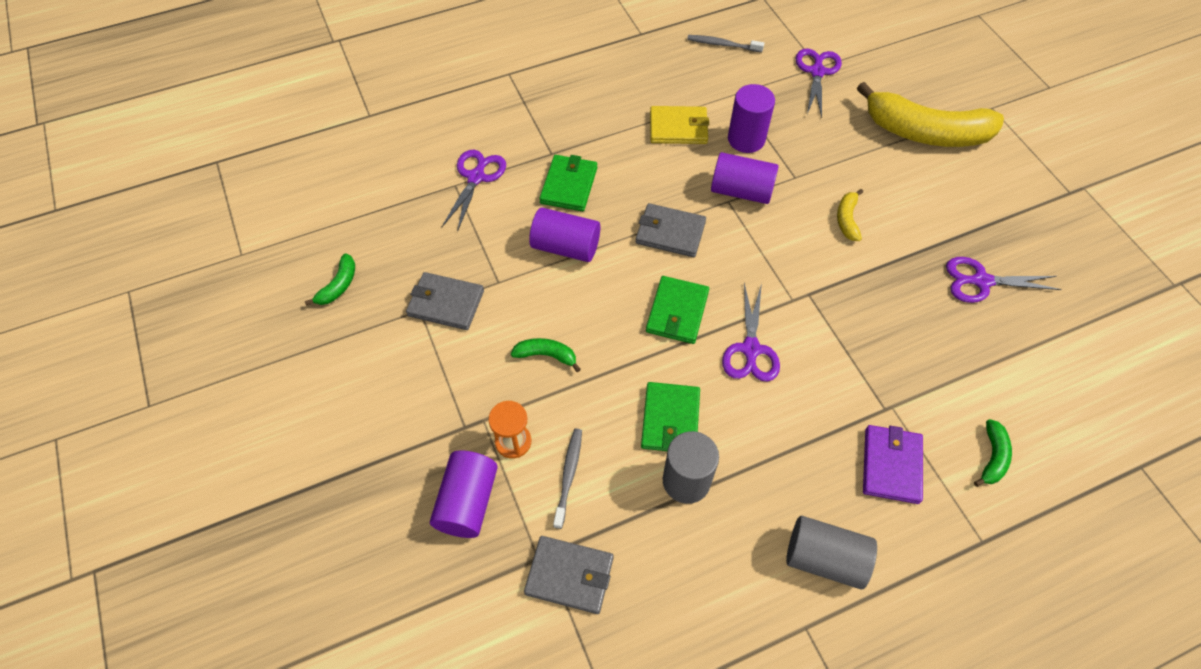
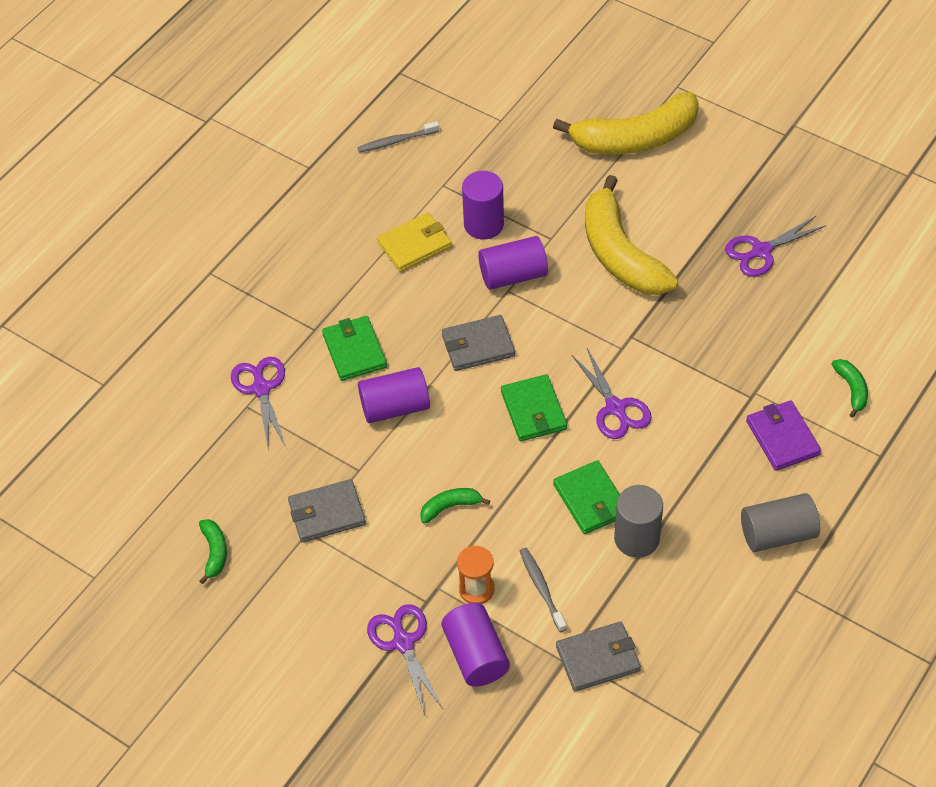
camera: 30 degrees left, 5 degrees down
purple scissors [795,48,842,118] -> purple scissors moved to [367,604,443,715]
yellow banana [837,189,863,241] -> yellow banana [585,175,678,295], size x2.38

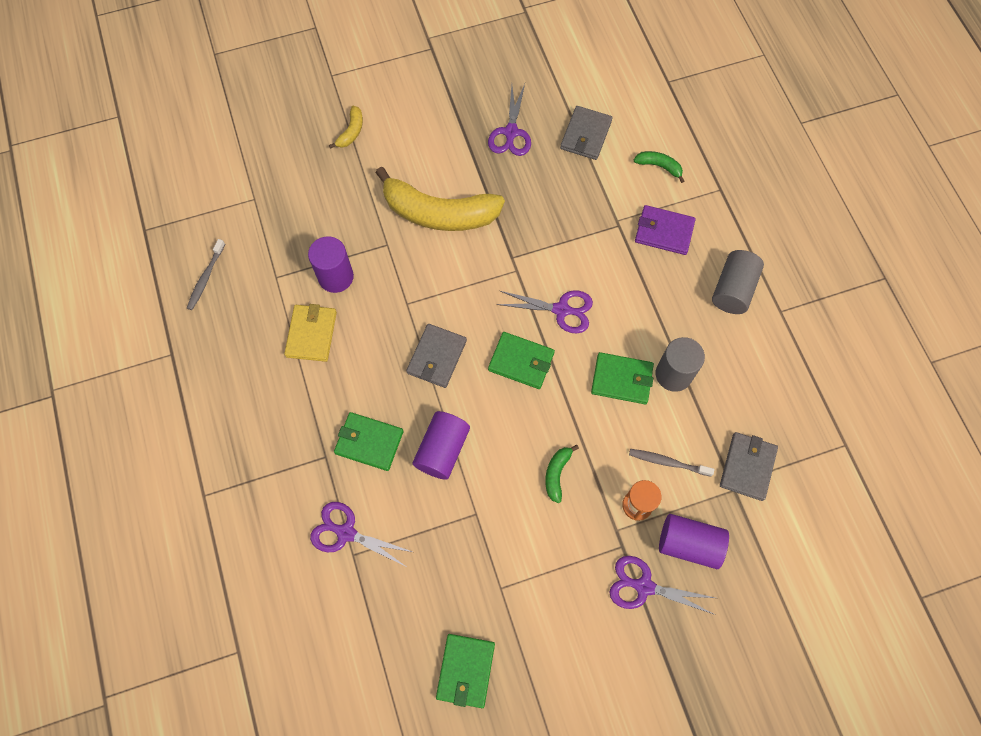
camera: 55 degrees left, 15 degrees up
green banana [199,519,227,584] -> green wallet [436,634,495,708]
grey wallet [288,479,366,543] -> grey wallet moved to [560,106,613,160]
purple cylinder [478,236,548,290] -> none
yellow banana [553,92,699,155] -> yellow banana [329,106,363,149], size x0.42

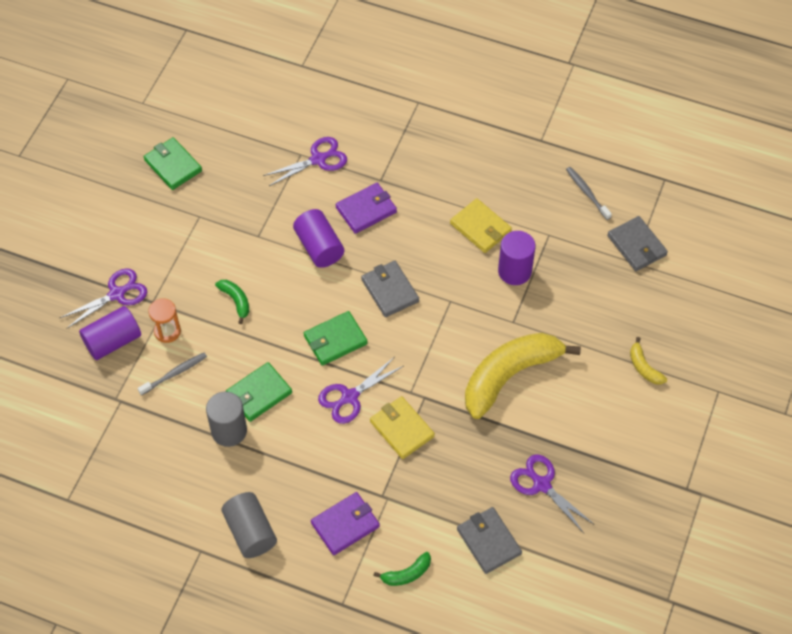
camera: 130 degrees right, 10 degrees down
green wallet [334,412,403,471] -> purple wallet [336,183,397,234]
grey wallet [720,432,778,501] -> grey wallet moved to [607,216,668,271]
none -> yellow wallet [370,396,435,459]

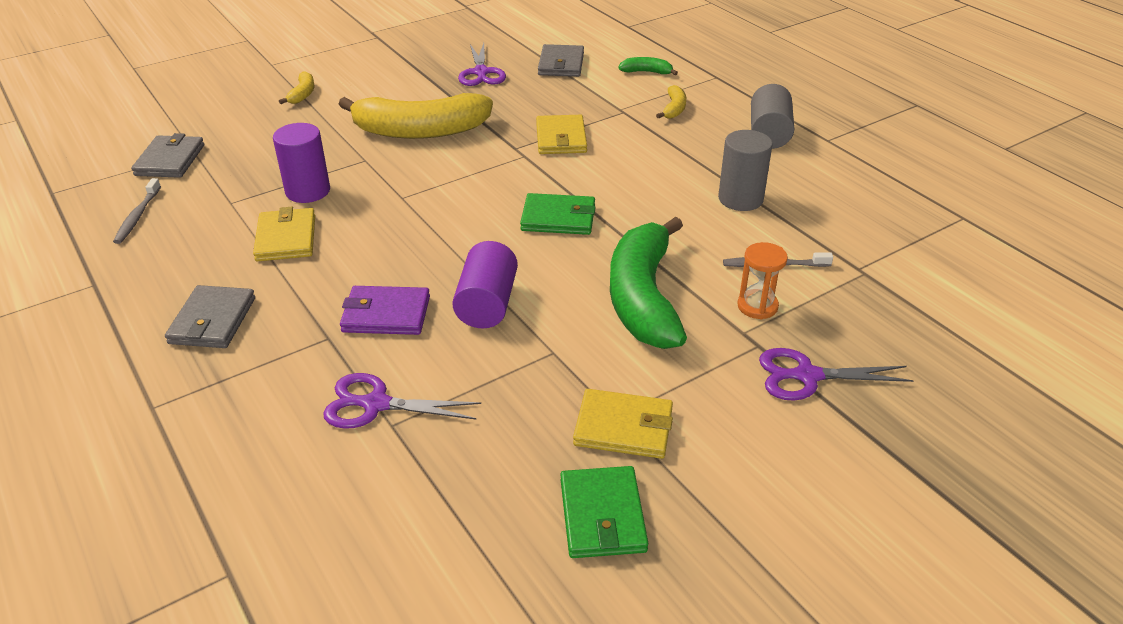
camera: 145 degrees left, 20 degrees down
purple cylinder [79,306,141,360] -> none
green banana [215,280,249,324] -> green banana [610,217,687,349], size x2.38
green wallet [226,362,292,422] -> none
purple wallet [311,492,380,555] -> yellow banana [656,85,686,119]
purple scissors [318,358,403,424] -> none
grey wallet [361,261,419,317] -> grey wallet moved to [165,285,255,348]
none -> yellow wallet [573,389,673,459]

